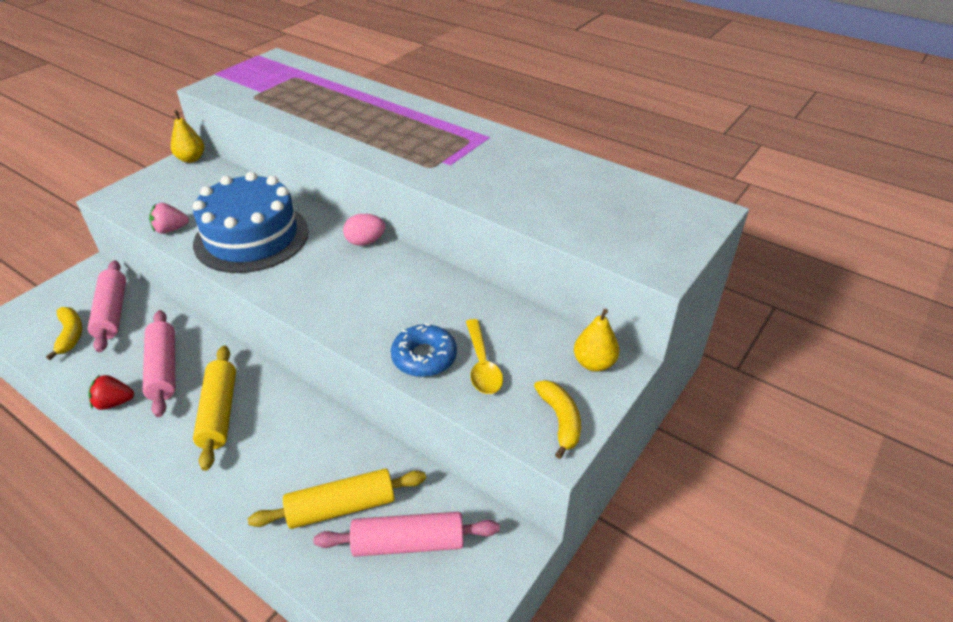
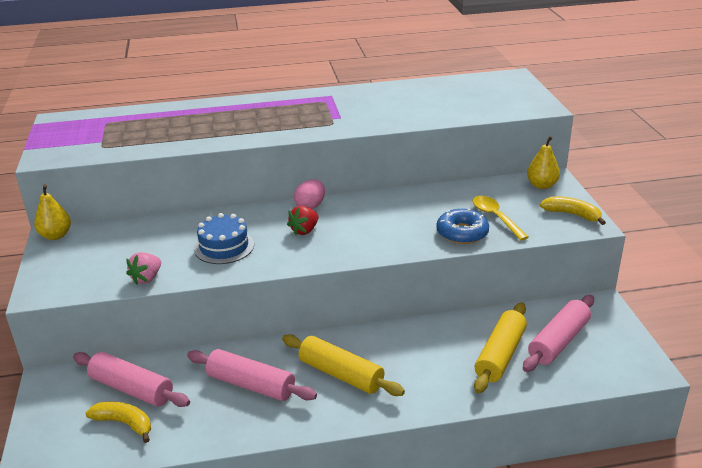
camera: 45 degrees left, 10 degrees down
red strawberry [88,375,134,410] -> red strawberry moved to [287,206,318,235]
blue cake [193,172,309,273] -> blue cake [194,213,254,264], size x0.55
yellow spoon [466,319,503,394] -> yellow spoon turned 150 degrees counterclockwise [473,196,529,241]

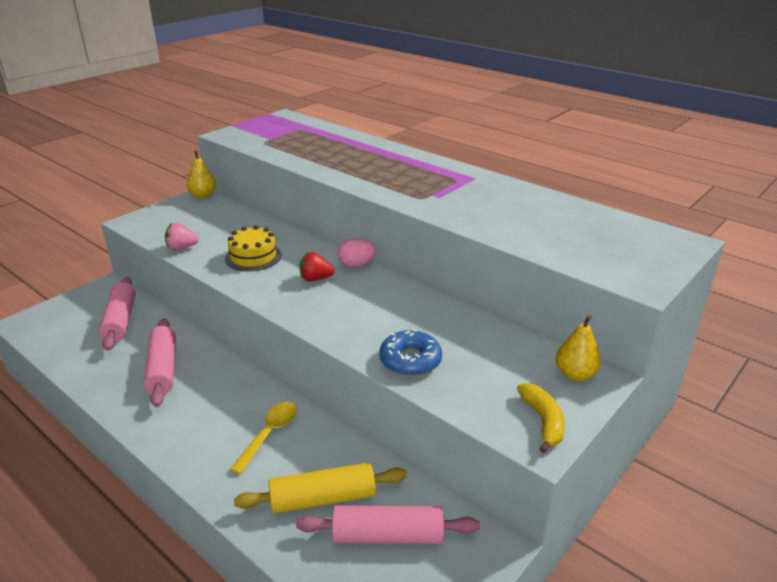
camera: 50 degrees right, 0 degrees up
yellow banana [85,402,151,443] -> none
blue cake [194,213,254,264] -> yellow cake [225,225,282,271]
yellow rolling pin [282,334,405,396] -> none
yellow spoon [473,196,529,241] -> yellow spoon moved to [230,402,297,474]

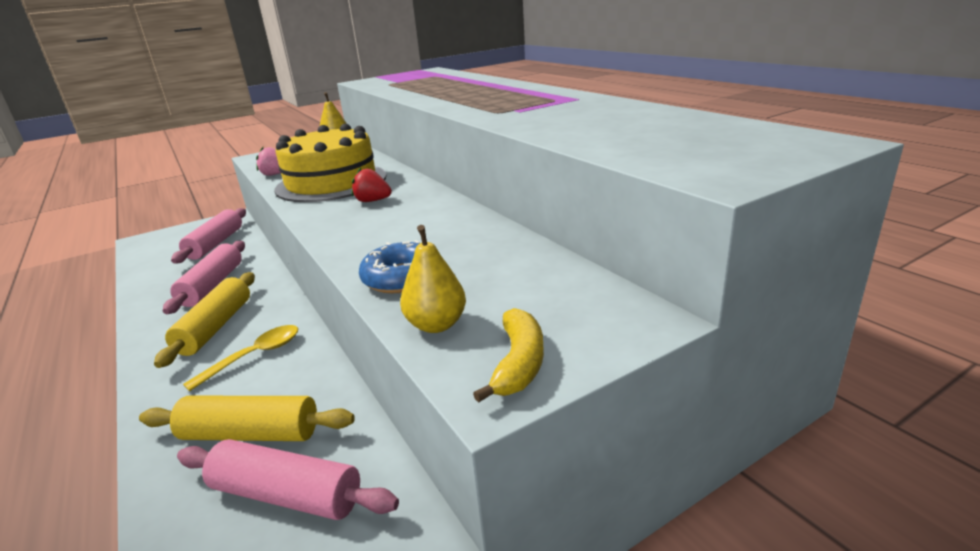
camera: 20 degrees right, 5 degrees down
yellow cake [225,225,282,271] -> yellow cake [274,124,387,202], size x1.83
pink egg [338,238,376,267] -> none
yellow pear [556,315,601,381] -> yellow pear moved to [400,225,466,333]
none -> yellow rolling pin [154,272,255,368]

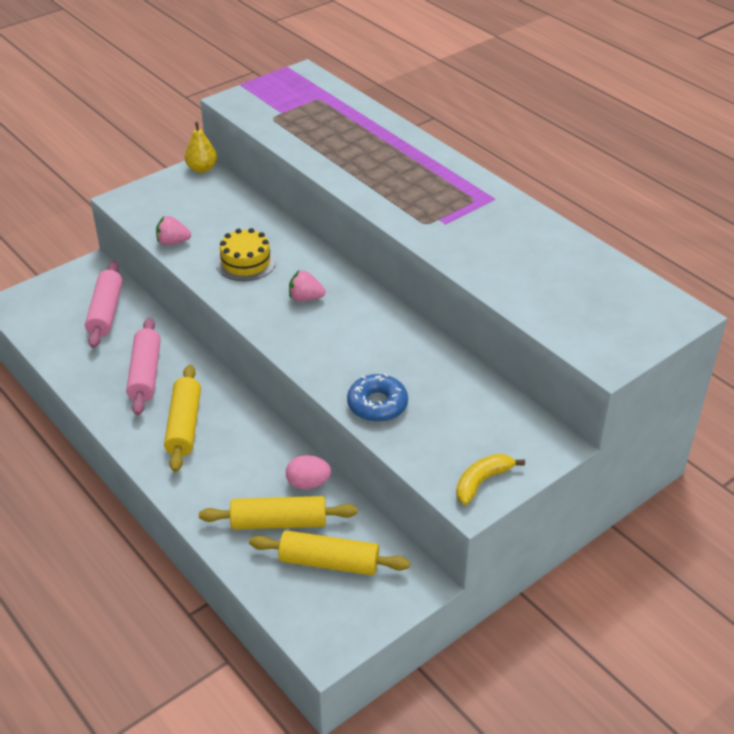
camera: 10 degrees left, 15 degrees up
pink rolling pin [177,439,399,520] -> yellow rolling pin [249,530,410,575]
yellow spoon [183,325,298,391] -> none
yellow cake [274,124,387,202] -> yellow cake [216,228,276,281], size x0.55
red strawberry [352,168,392,202] -> pink strawberry [289,270,326,302]
yellow pear [400,225,466,333] -> none
yellow banana [473,308,544,403] -> yellow banana turned 135 degrees counterclockwise [456,454,525,505]
none -> pink egg [286,455,331,490]

